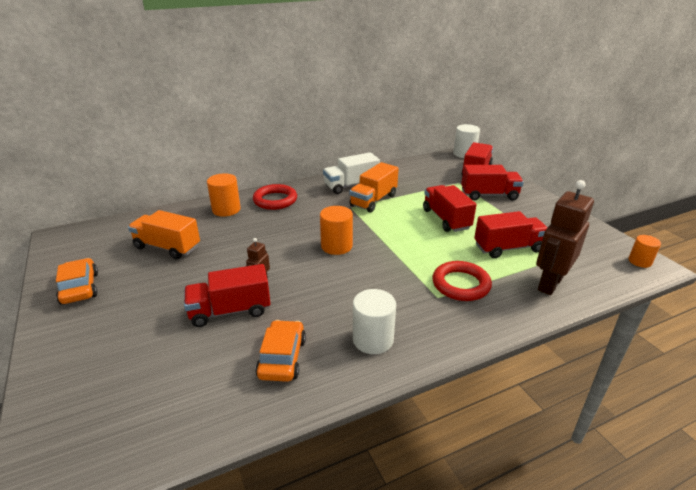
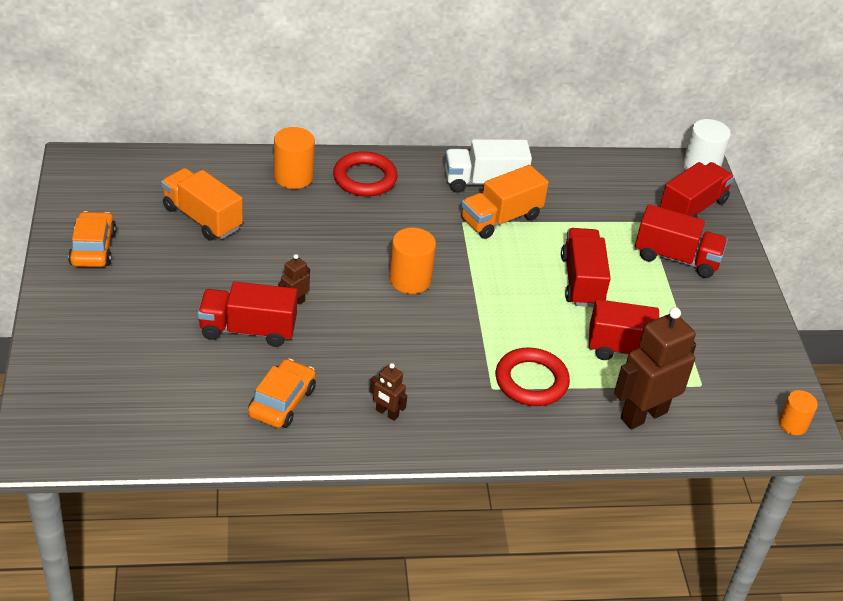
camera: 15 degrees right, 10 degrees up
white cylinder [353,289,396,354] -> brown robot [370,363,407,421]

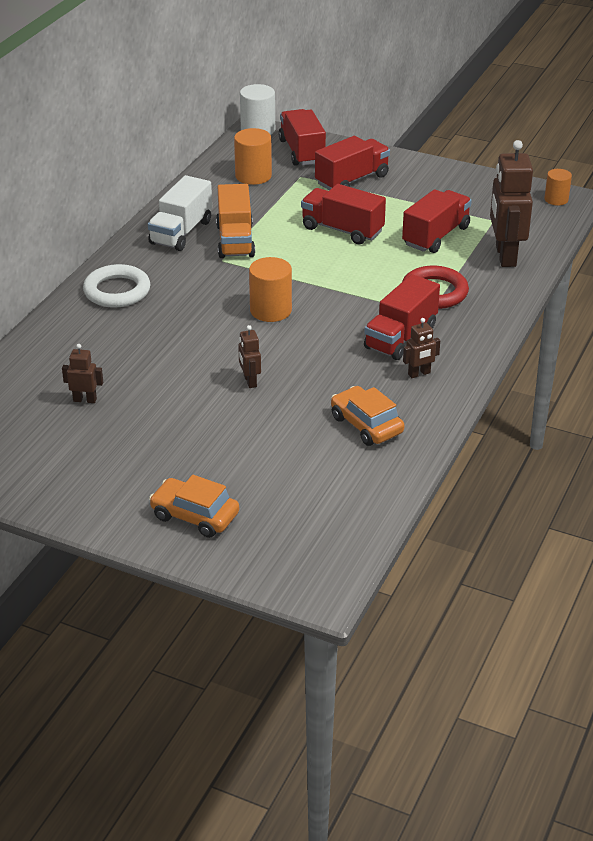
camera: 55 degrees left, 5 degrees down
orange car [68,211,116,267] -> orange car moved to [149,475,239,538]
orange truck [161,168,243,240] -> brown robot [62,344,103,403]
red truck [198,282,297,347] -> red truck moved to [364,274,440,360]
orange cylinder [274,127,315,189] -> orange cylinder moved to [234,128,272,185]
red ring [333,151,398,197] -> white ring [83,264,150,307]

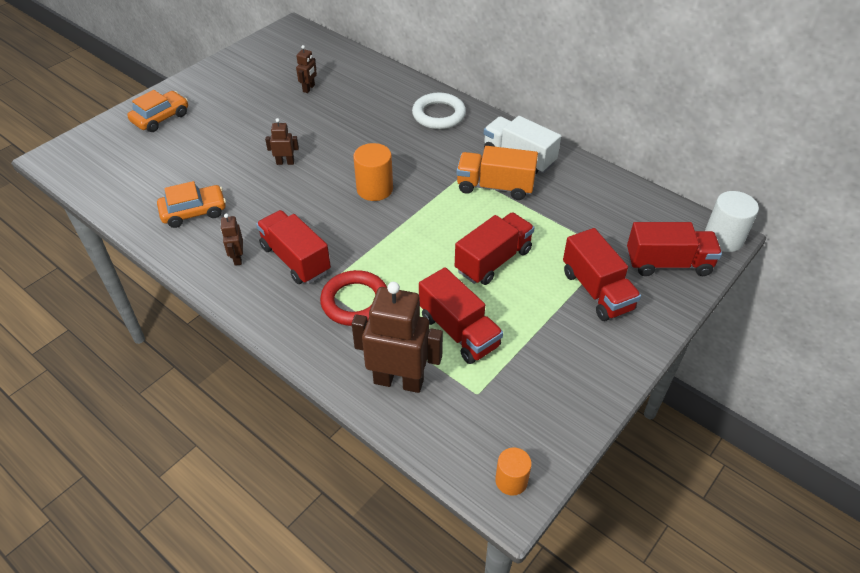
camera: 105 degrees right, 10 degrees up
orange cylinder [234,128,272,185] -> none

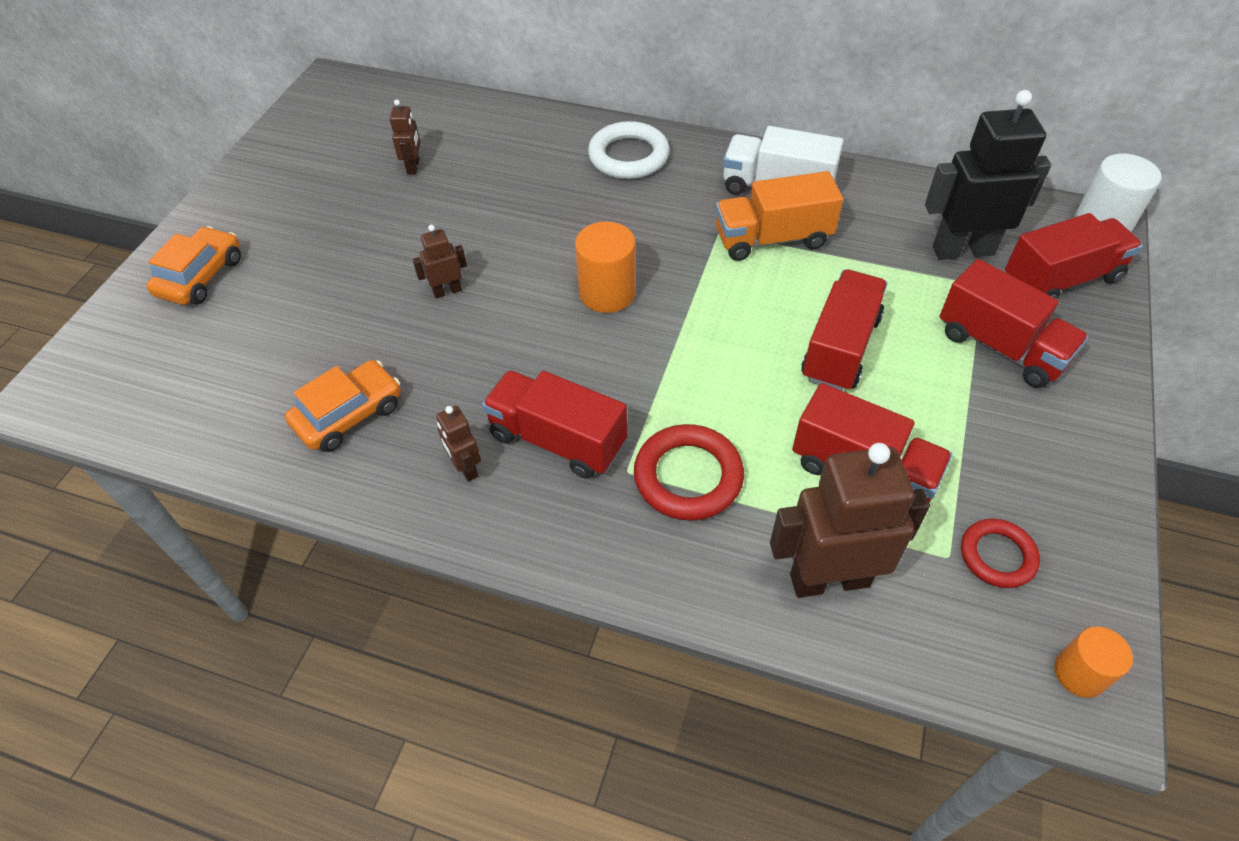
camera: 20 degrees left, 5 degrees up
none -> black robot [925,90,1051,260]
none -> red ring [961,518,1040,588]

